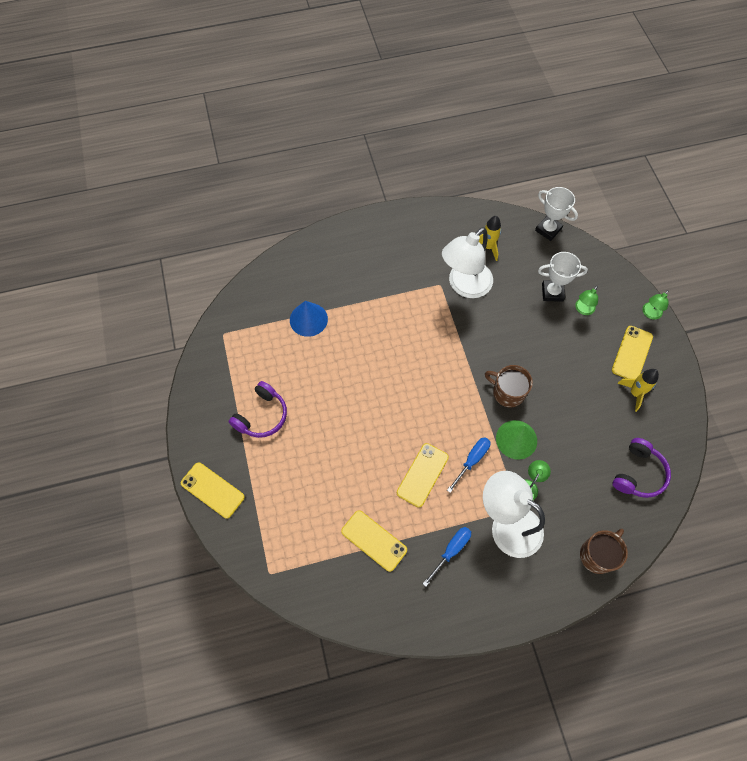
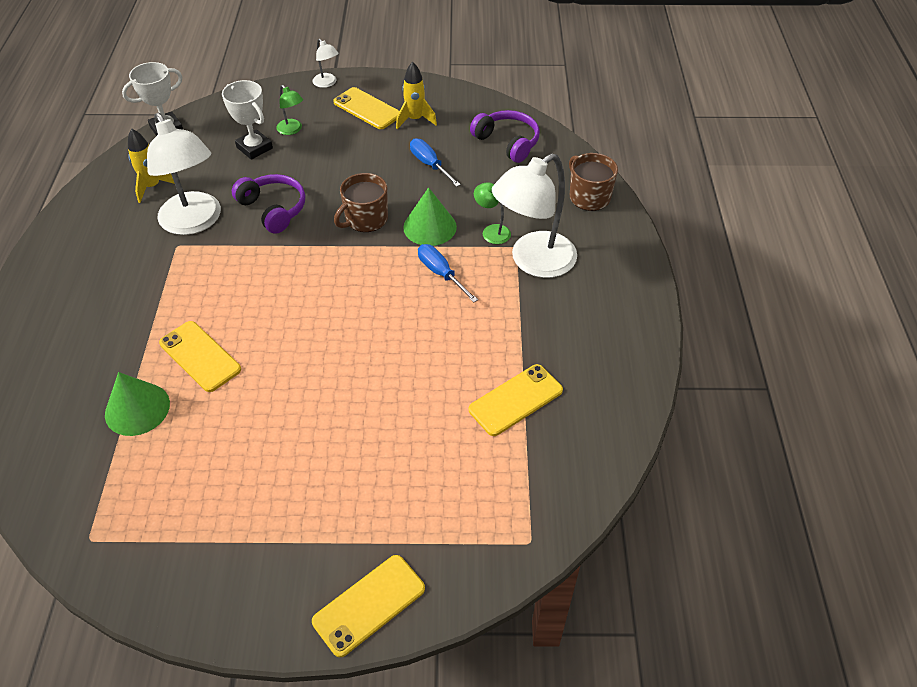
camera: 75 degrees left, 15 degrees down
purple headphones [229,381,287,438] -> purple headphones moved to [232,174,305,234]
blue cone [290,301,328,337] -> green cone [105,372,170,436]
yellow phone [397,443,449,507] -> yellow phone moved to [159,321,241,392]
blue screwdriver [423,527,471,586] -> blue screwdriver moved to [410,138,461,187]
white trophy [538,252,588,302] -> white trophy turned 60 degrees counterclockwise [222,80,273,160]
green lamp [643,290,669,320] -> white lamp [312,39,339,88]

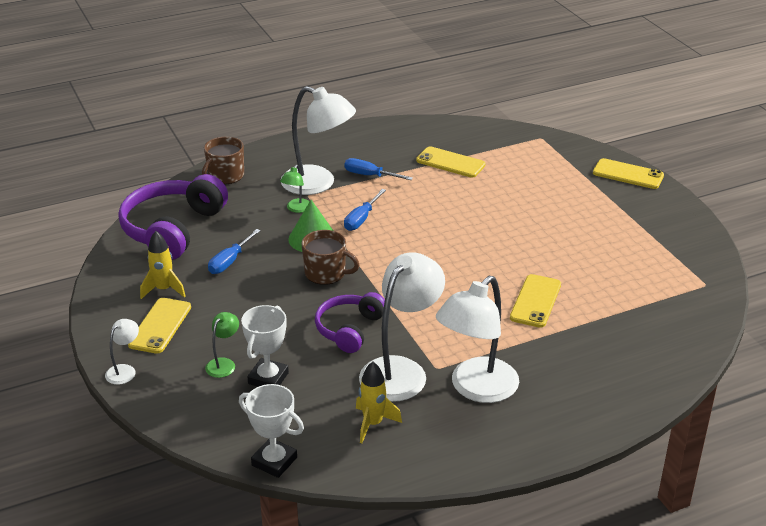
camera: 115 degrees left, 15 degrees down
green cone [105,372,170,436] -> none
purple headphones [470,110,540,163] -> purple headphones [118,174,228,260], size x1.65
none -> blue screwdriver [344,158,413,180]
none -> white lamp [436,276,519,403]

